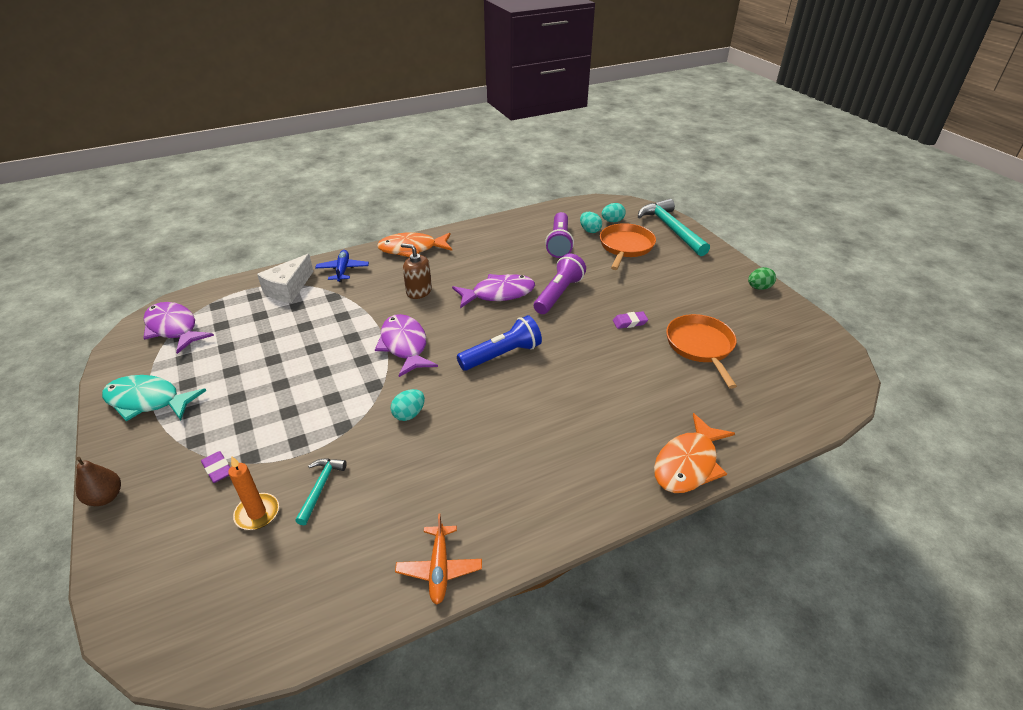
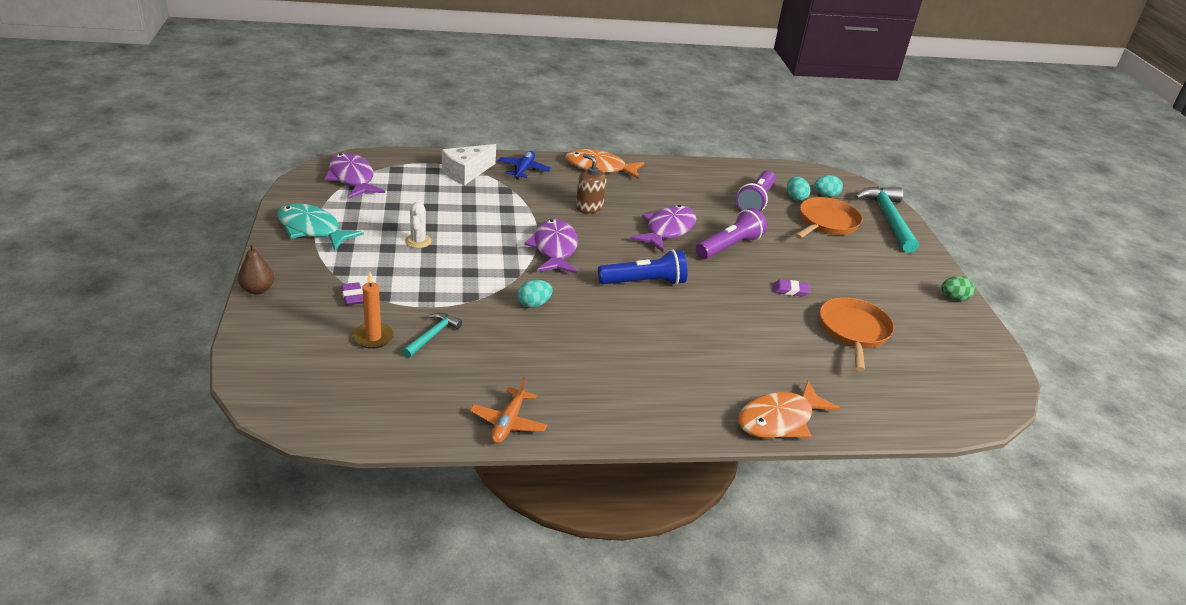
camera: 15 degrees right, 5 degrees down
purple fish [452,274,535,308] -> purple fish turned 60 degrees counterclockwise [630,205,696,252]
none -> white cactus [405,202,431,248]

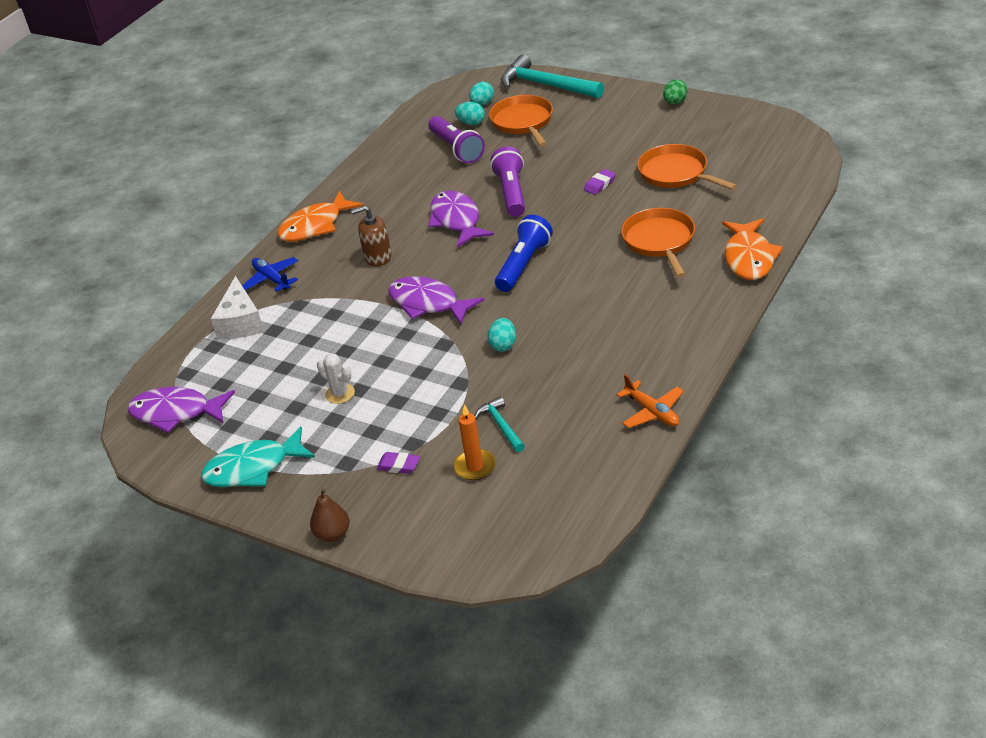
camera: 45 degrees left, 5 degrees up
none -> orange pan [621,208,695,277]

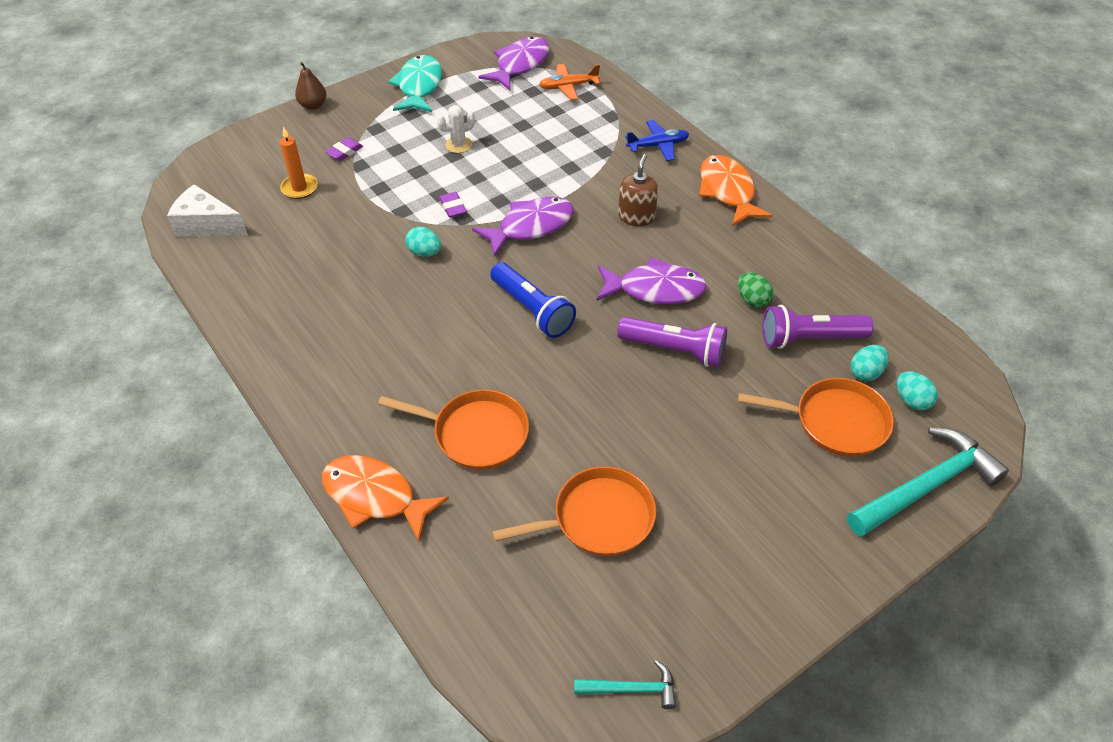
camera: 110 degrees right, 10 degrees up
white cheese [211,276,264,339] -> white cheese moved to [167,184,248,237]
turquoise hammer [475,396,525,452] -> turquoise hammer moved to [574,660,676,709]
purple eraser [584,169,616,195] -> purple eraser moved to [439,192,467,218]
orange plane [616,374,684,428] -> orange plane moved to [539,64,600,100]
green egg [663,79,688,104] -> green egg moved to [738,272,773,308]

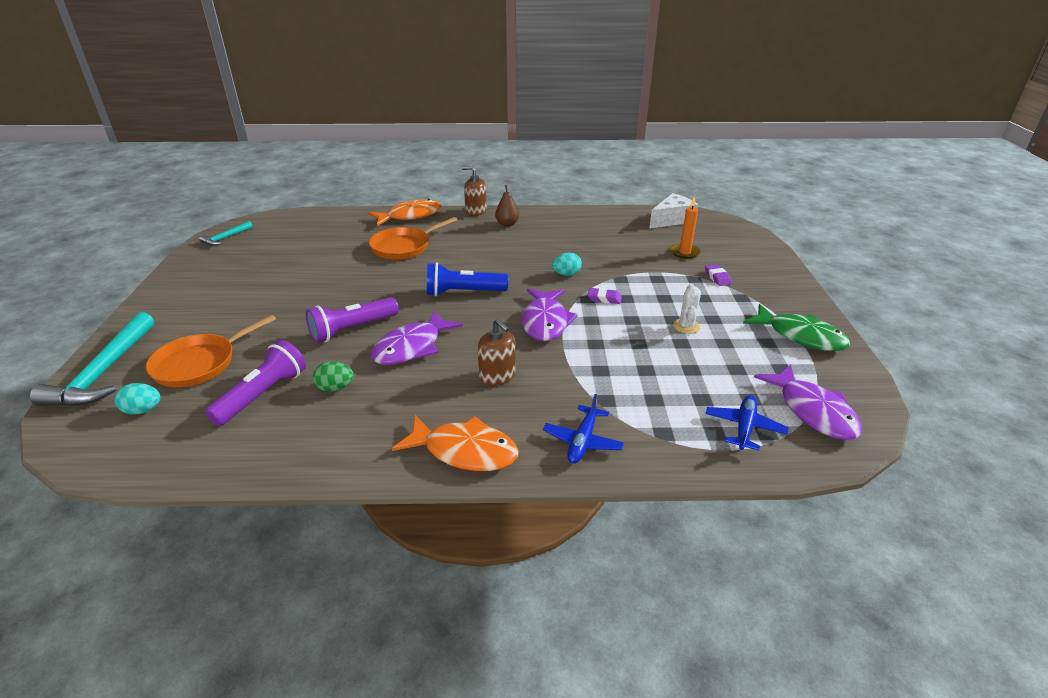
camera: 125 degrees right, 15 degrees down
brown pear [295,62,327,110] -> brown pear moved to [495,185,519,227]
turquoise fish [388,55,442,112] -> green fish [743,304,850,351]
orange pan [492,466,656,556] -> none
orange plane [539,64,600,100] -> blue plane [706,395,789,450]
turquoise egg [850,345,889,381] -> none
none -> brown soap dispenser [462,166,487,216]

